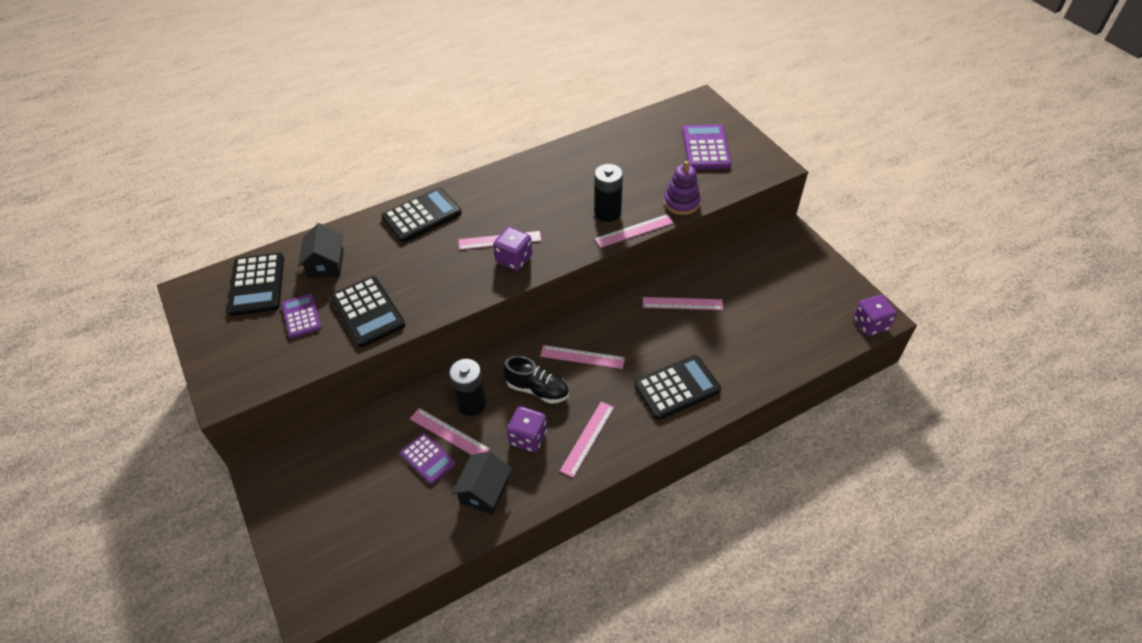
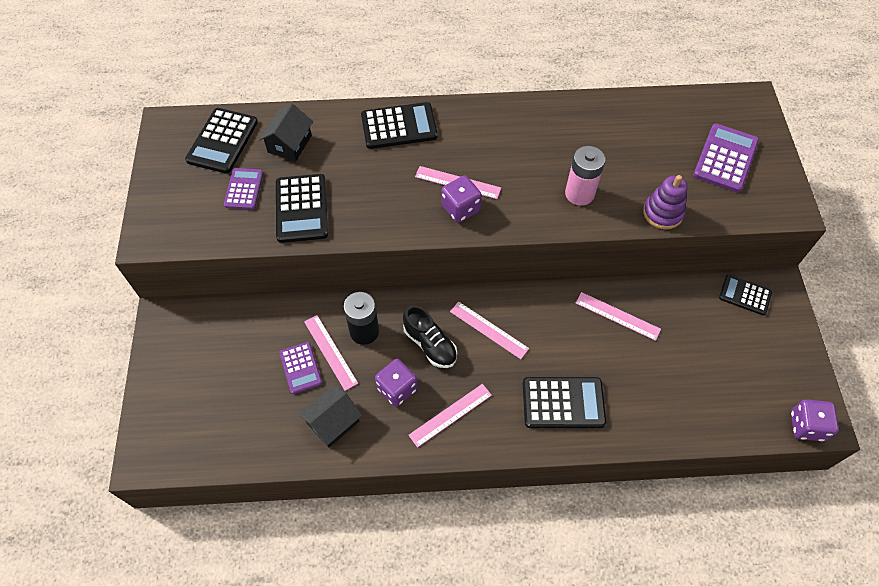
camera: 25 degrees right, 10 degrees up
black battery [594,164,623,222] -> pink battery [565,146,605,206]
pink ruler [595,214,673,248] -> none
none -> black calculator [719,275,772,315]

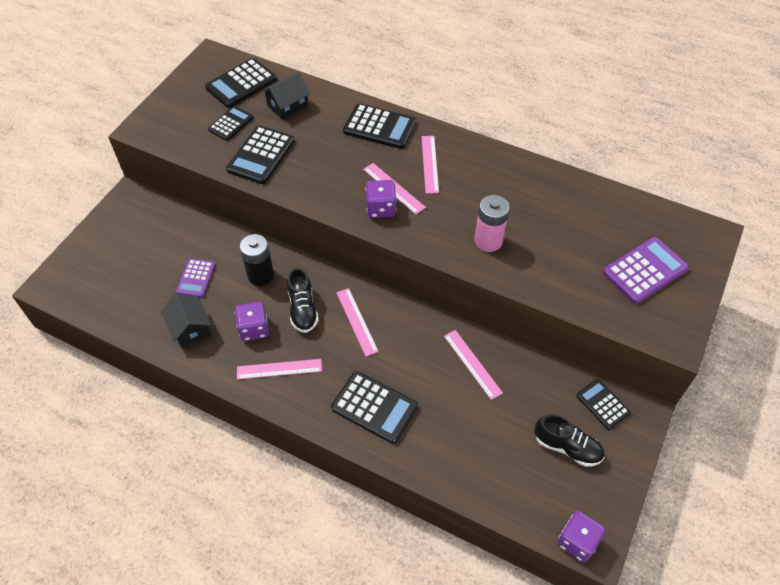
camera: 30 degrees right, 5 degrees down
purple calculator [224,168,263,210] -> black calculator [208,106,253,141]
black house [299,385,362,448] -> black house turned 75 degrees clockwise [161,294,211,348]
pink ruler [304,315,358,391] -> pink ruler moved to [422,136,439,193]
purple stacking toy [643,175,688,229] -> none
none -> black shoe [535,414,604,467]

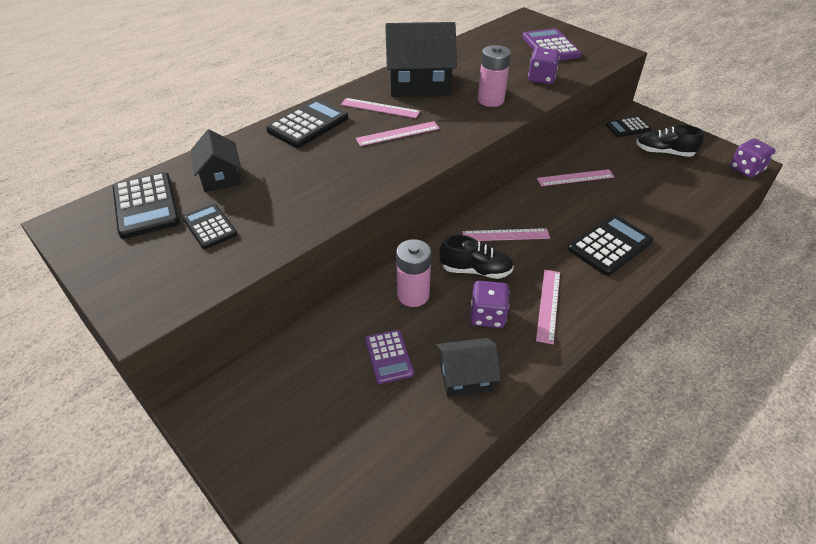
camera: 70 degrees left, 10 degrees down
purple calculator [176,258,215,298] -> purple calculator turned 45 degrees clockwise [365,330,414,384]
black calculator [226,126,295,184] -> none
black battery [240,234,274,286] -> pink battery [396,239,431,307]
purple dice [366,180,397,218] -> purple dice moved to [528,48,560,84]
black shoe [535,414,604,467] -> black shoe turned 120 degrees counterclockwise [636,125,704,157]
none -> black house [385,22,457,97]

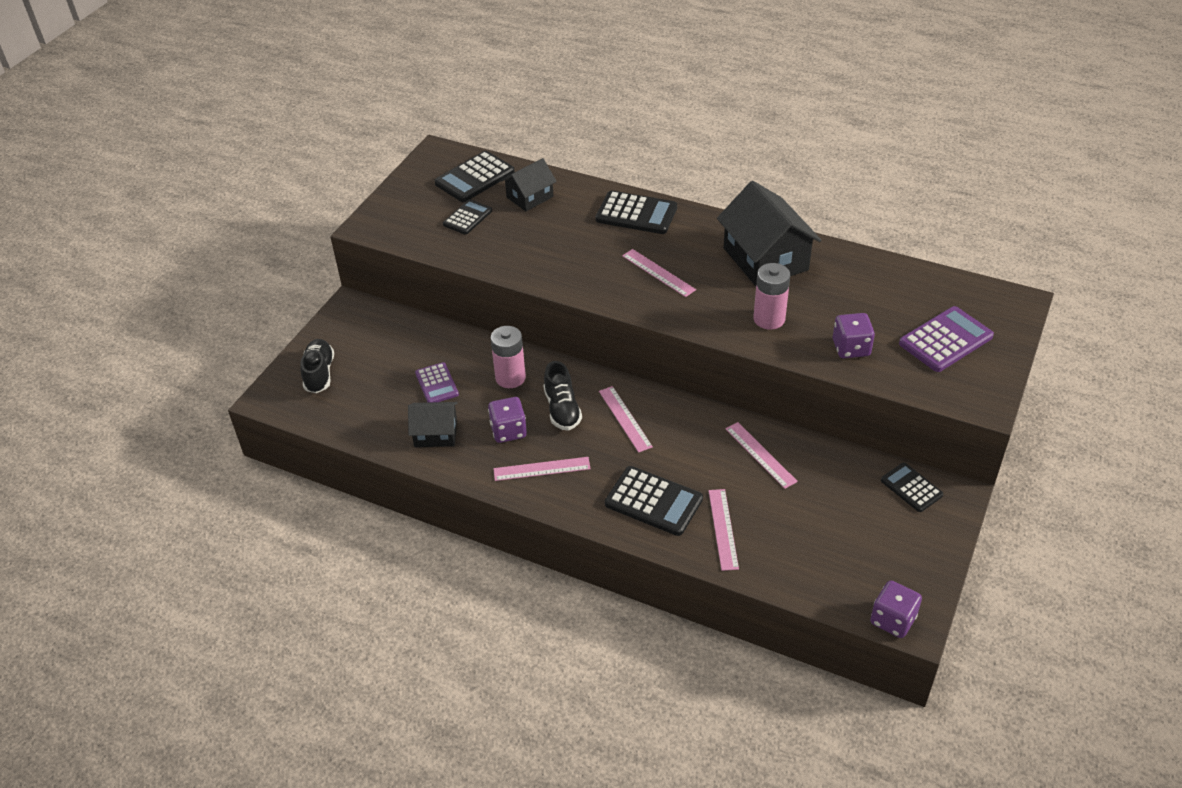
camera: 70 degrees right, 0 degrees up
pink ruler [341,98,420,118] -> pink ruler moved to [708,489,739,571]
purple calculator [365,330,414,384] -> purple calculator turned 75 degrees counterclockwise [415,362,459,403]
black house [437,338,500,397] -> black house turned 60 degrees counterclockwise [408,402,458,447]
black shoe [636,125,704,157] -> black shoe moved to [300,339,334,393]

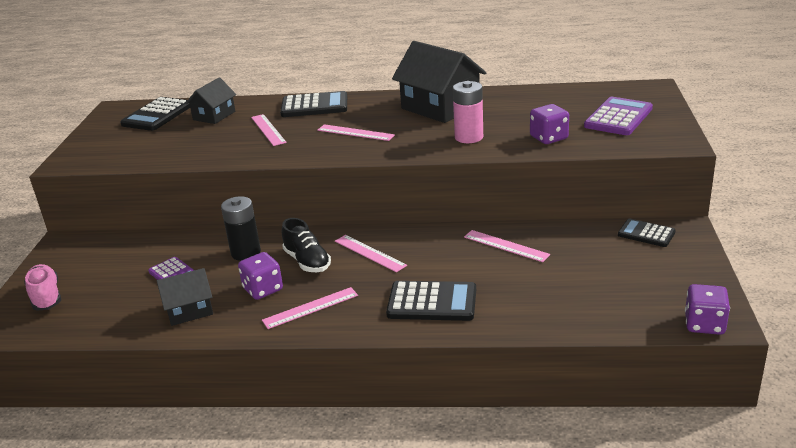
camera: 20 degrees left, 15 degrees down
black shoe [300,339,334,393] -> pink shoe [24,264,61,311]
black calculator [443,199,492,235] -> none
pink battery [491,326,526,388] -> black battery [221,196,261,261]
pink ruler [708,489,739,571] -> pink ruler moved to [251,114,287,146]

